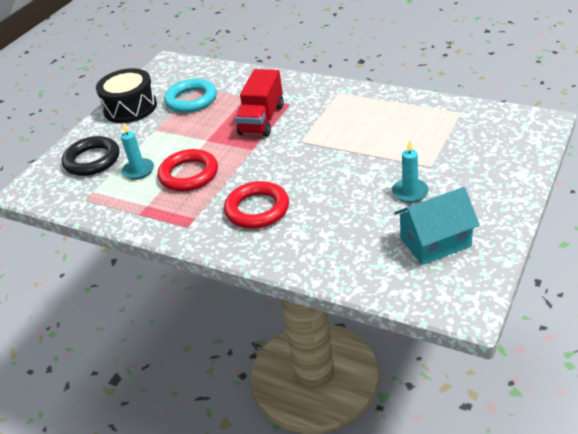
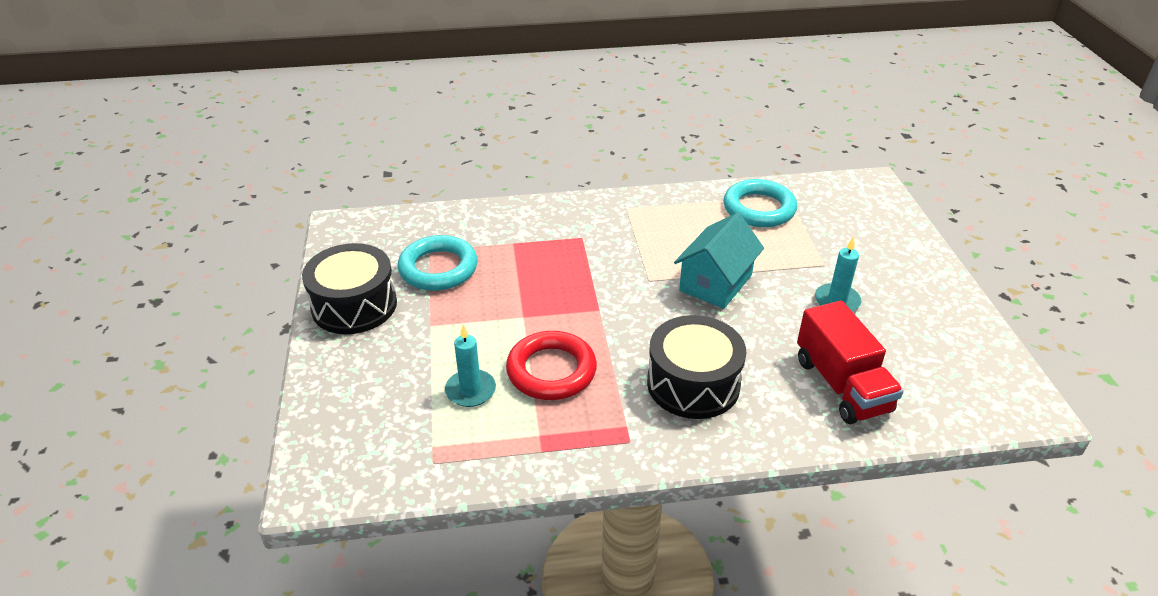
camera: 40 degrees left, 0 degrees up
black ring [62,136,119,176] -> none
red ring [224,181,289,229] -> black drum [647,315,746,419]
red truck [235,69,284,137] -> red truck moved to [797,301,903,424]
turquoise house [394,187,480,265] -> turquoise house moved to [674,212,764,309]
none -> turquoise ring [724,179,797,227]

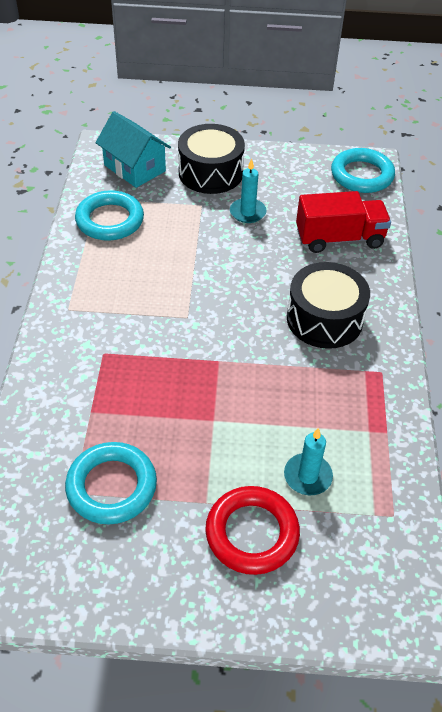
camera: 80 degrees left, 10 degrees up
black drum [302,243,397,334] -> black drum moved to [178,124,245,194]
red ring [506,331,597,400] -> red ring moved to [205,486,300,575]
turquoise house [674,212,764,309] -> turquoise house moved to [96,111,171,188]
none -> turquoise ring [331,148,395,193]

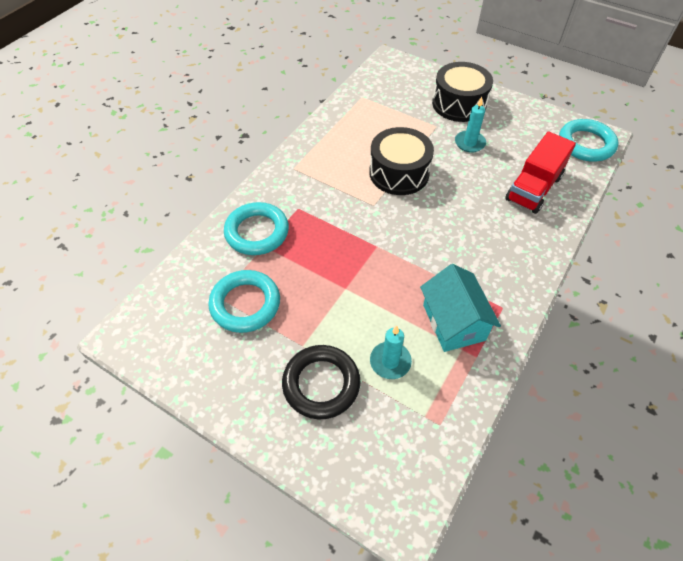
camera: 30 degrees right, 5 degrees up
turquoise ring [75,190,144,241] -> turquoise ring moved to [224,202,289,255]
turquoise house [96,111,171,188] -> turquoise house moved to [420,264,501,352]
red ring [205,486,300,575] -> black ring [282,345,361,420]
black drum [287,262,370,349] -> black drum moved to [369,127,434,195]
red truck [296,191,391,253] -> red truck turned 105 degrees clockwise [505,131,576,214]

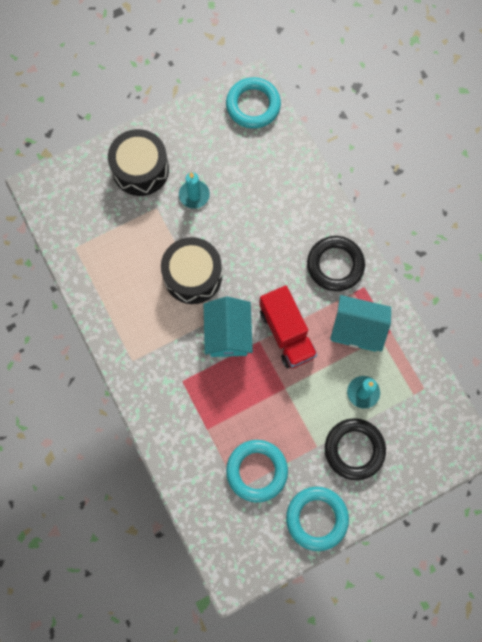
camera: 60 degrees left, 20 degrees up
turquoise ring [224,202,289,255] -> turquoise ring moved to [286,487,349,551]
red truck [505,131,576,214] -> red truck moved to [259,286,317,368]
none -> turquoise house [203,296,253,357]
none -> black ring [307,236,365,291]

